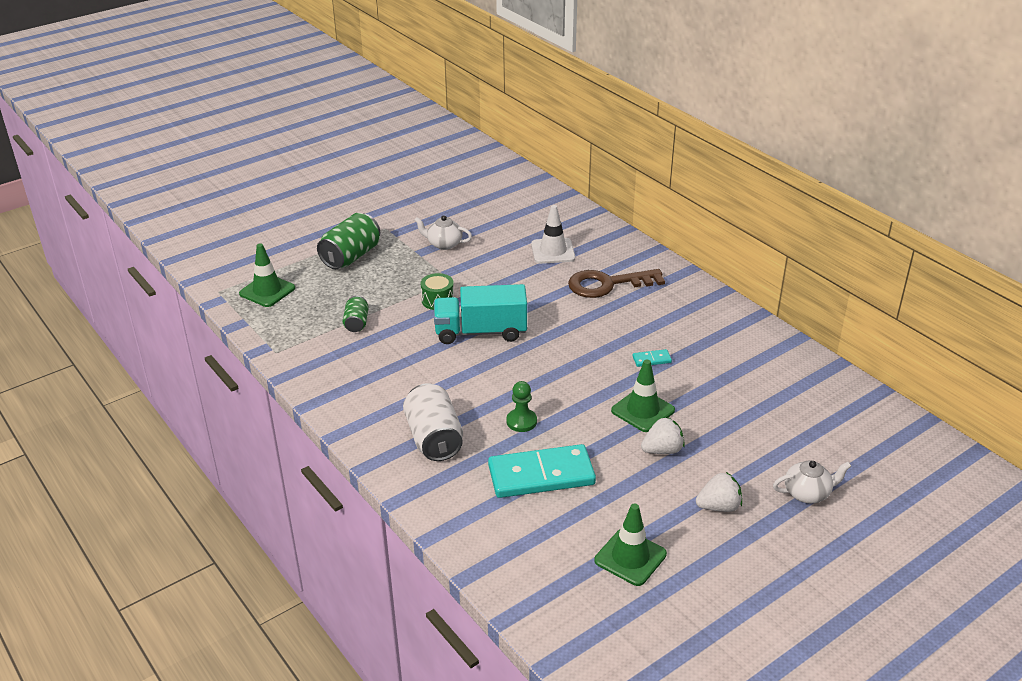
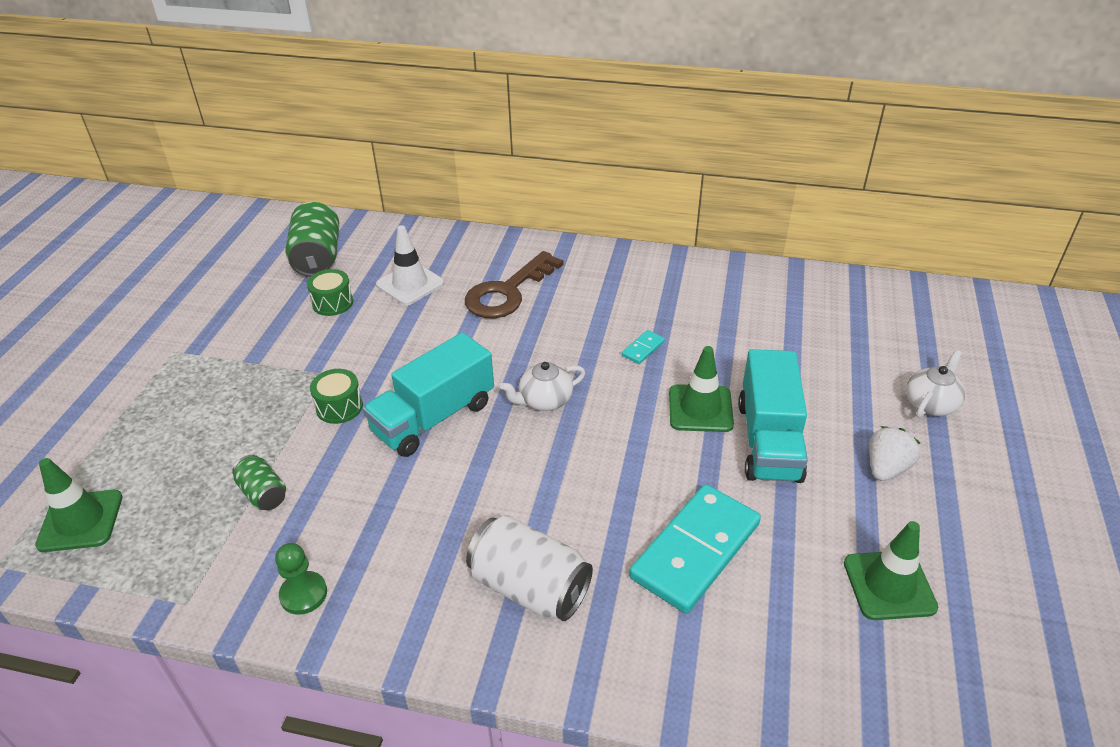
camera: 40 degrees left, 5 degrees up
green can [317,213,380,269] -> green can moved to [285,202,339,277]
white teapot [414,215,472,250] -> white teapot moved to [500,362,585,411]
green pawn [506,381,537,432] -> green pawn moved to [275,543,327,615]
white strawberry [641,417,685,454] -> turquoise truck [738,349,808,483]
none -> green drum [307,269,353,316]

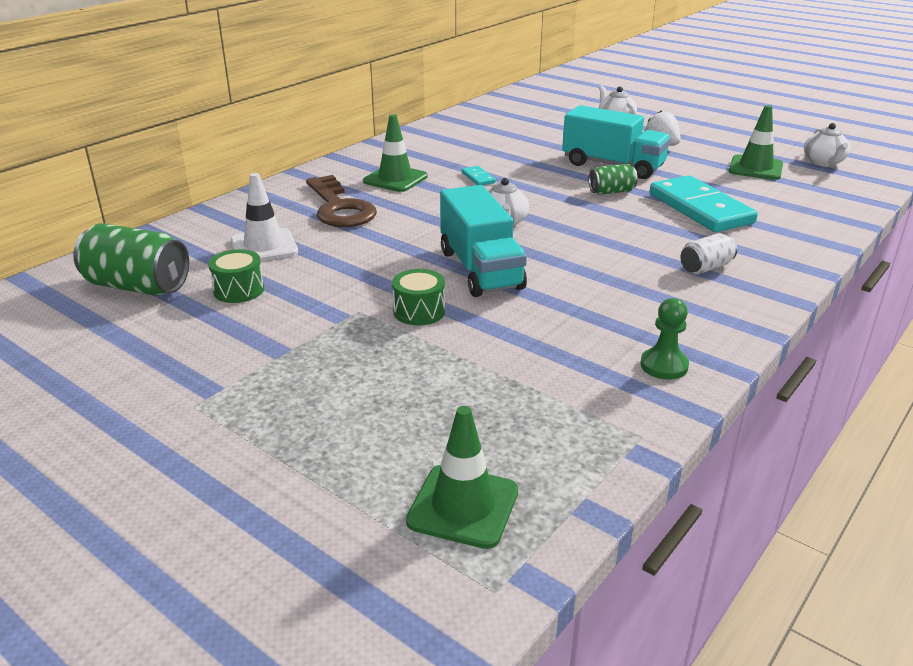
camera: 65 degrees left, 10 degrees down
green can [232,455,286,510] -> green can moved to [589,164,638,195]
white can [466,515,593,621] -> white can [680,233,737,274], size x0.55
green traffic cone [669,346,734,432] -> green traffic cone moved to [363,114,428,192]
none -> white teapot [804,123,850,167]

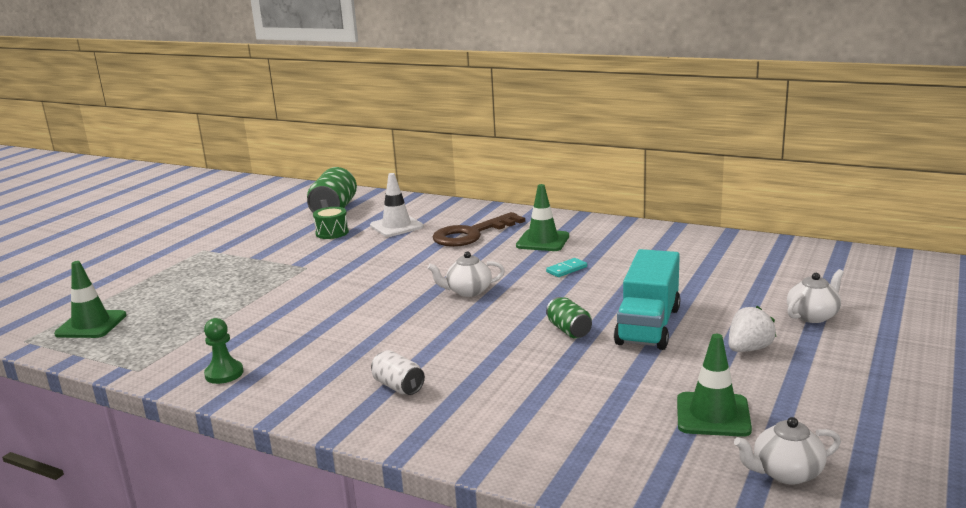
camera: 80 degrees right, 10 degrees down
green drum [392,269,445,325] -> none
turquoise truck [440,185,527,297] -> none
turquoise domino [650,175,758,232] -> none

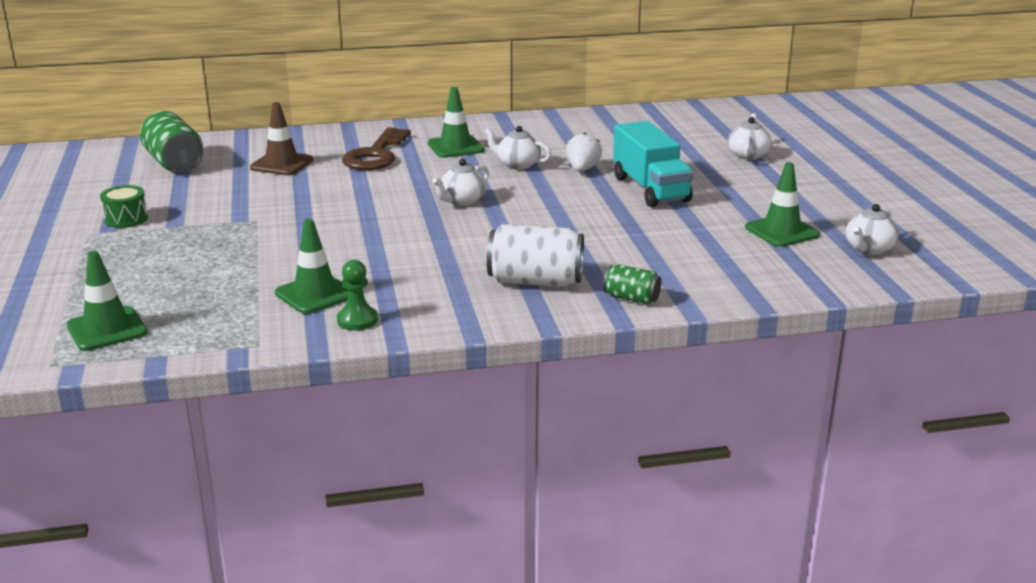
camera: 40 degrees left, 5 degrees up
green drum [313,207,349,239] -> green drum moved to [100,185,148,228]
white traffic cone [370,173,424,237] -> brown traffic cone [250,102,314,176]
white can [371,350,425,395] -> white can [487,224,584,287], size x1.81
turquoise domino [546,258,587,277] -> white teapot [484,126,551,170]
green can [546,297,592,339] -> green can moved to [603,264,661,304]
white strawberry [729,306,776,352] -> white strawberry moved to [566,132,602,171]
none -> green traffic cone [275,219,348,314]

